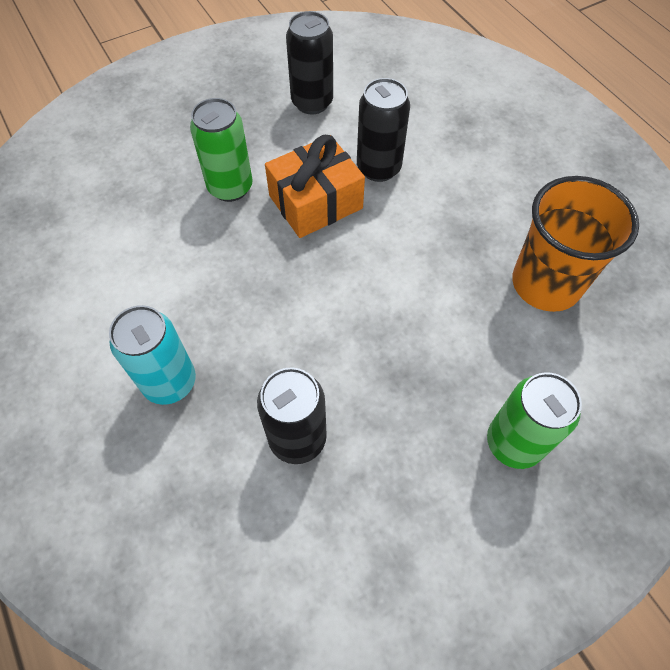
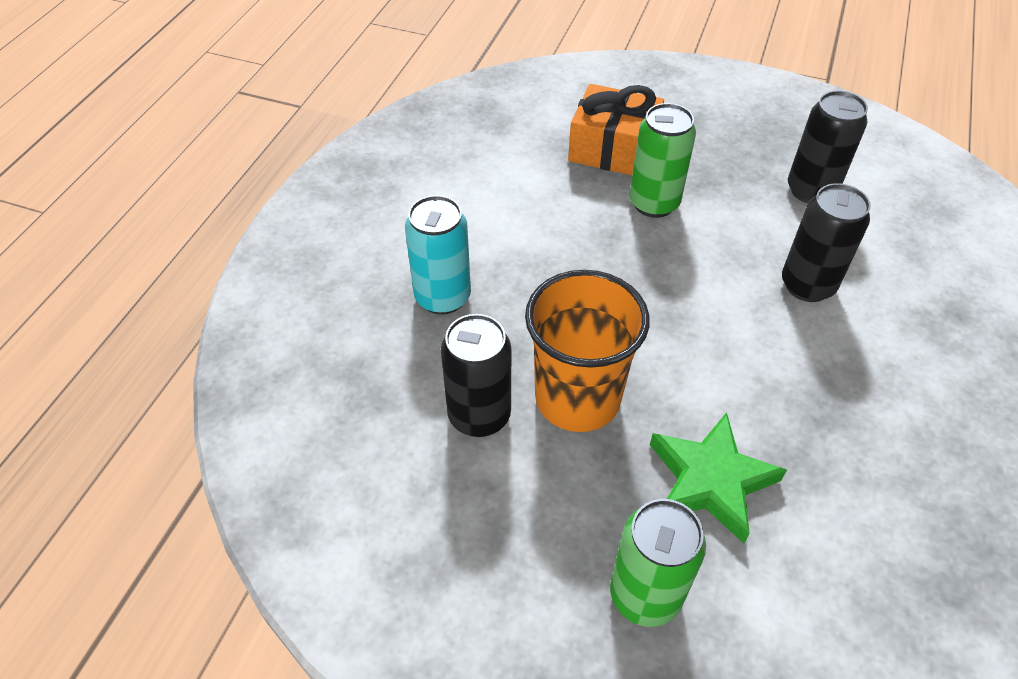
camera: 50 degrees right, 10 degrees down
orange gift [265,135,365,238] -> orange gift moved to [568,84,664,175]
orange cup [512,176,639,312] -> orange cup moved to [525,270,650,432]
none -> green star [650,412,787,543]

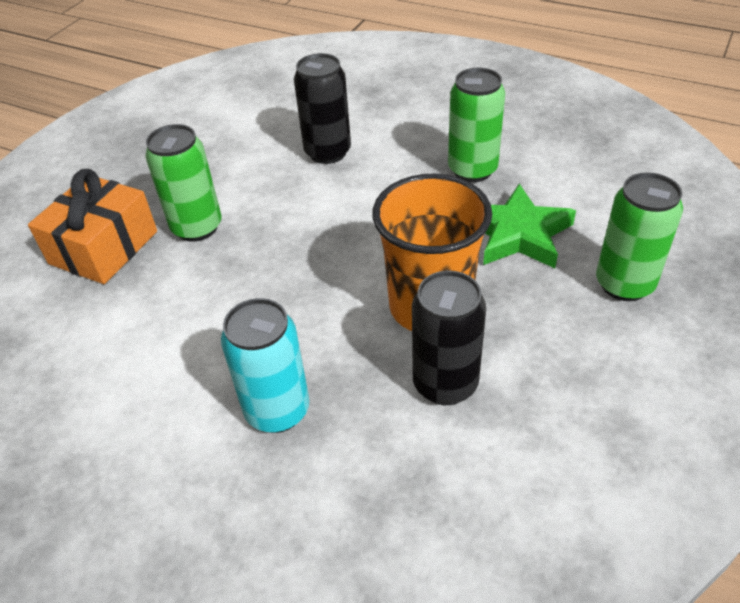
camera: 80 degrees left, 5 degrees down
black can [788,91,868,203] -> none
none -> green can [448,68,505,182]

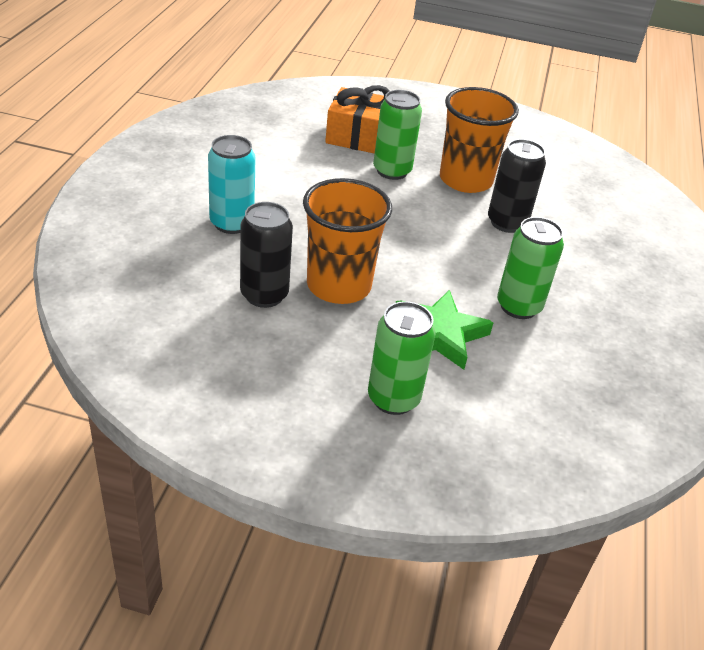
camera: 70 degrees right, 5 degrees down
none -> orange cup [440,87,519,193]

